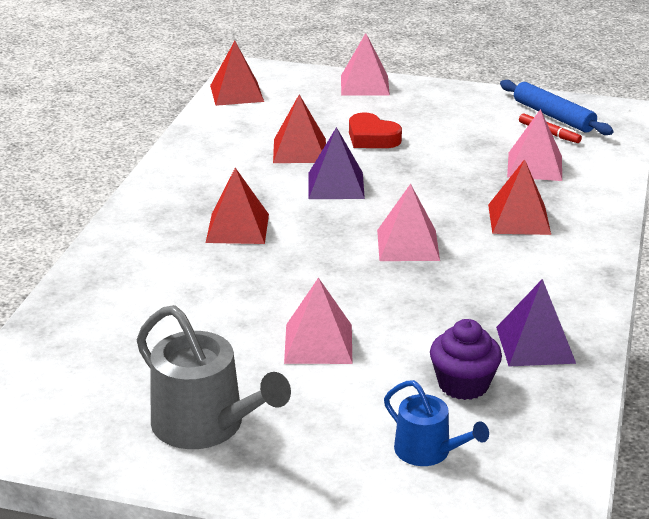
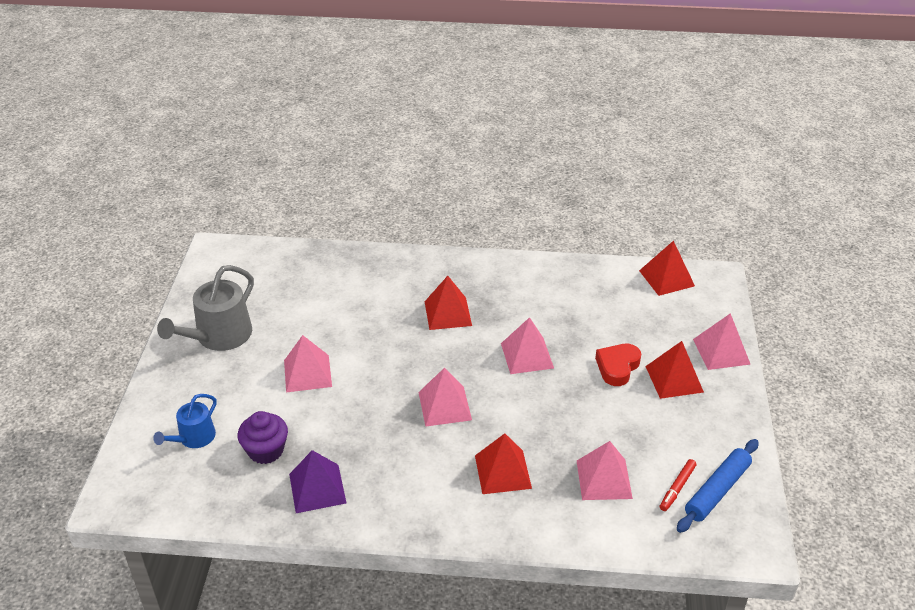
camera: 80 degrees right, 10 degrees up
red pyramid [273,94,326,163] -> red pyramid moved to [645,341,704,399]
purple pyramid [309,127,365,199] -> pink pyramid [501,317,554,374]

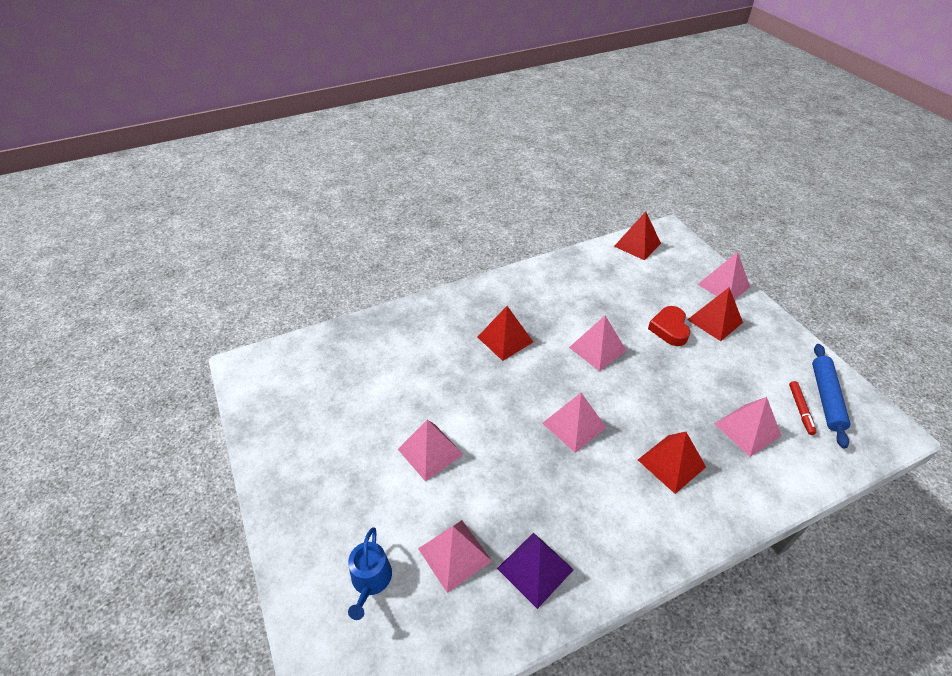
camera: 30 degrees left, 5 degrees up
grey watering can [157,265,254,351] -> none
purple cupcake [238,411,288,464] -> pink pyramid [418,520,492,593]

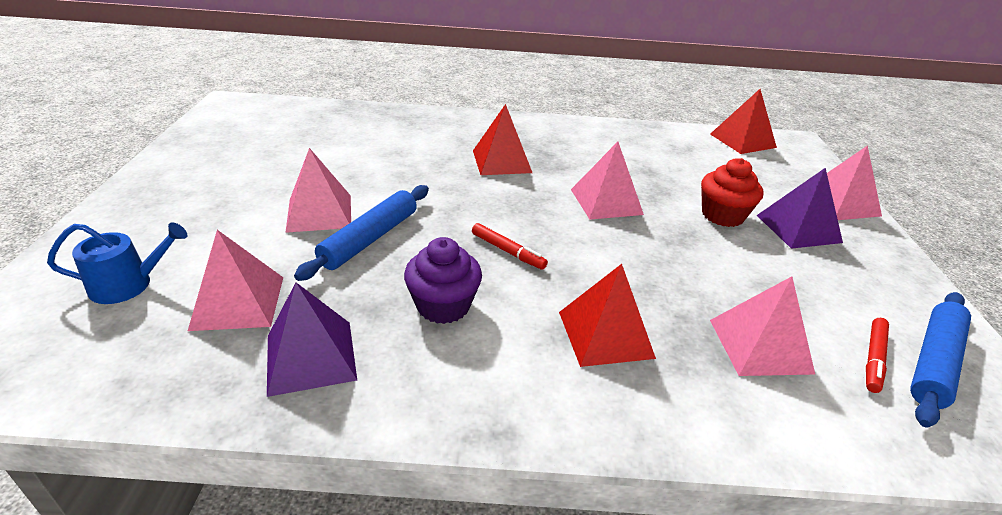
camera: 25 degrees right, 10 degrees down
blue watering can [348,528,392,620] -> blue watering can turned 135 degrees counterclockwise [47,222,187,304]
pink pyramid [542,393,607,453] -> red marker [472,223,548,270]
red heart [648,306,690,346] -> red cupcake [701,158,764,227]
red pyramid [687,287,743,341] -> purple pyramid [757,168,843,249]
none -> blue rolling pin [294,185,429,281]
none -> purple cupcake [404,237,482,324]

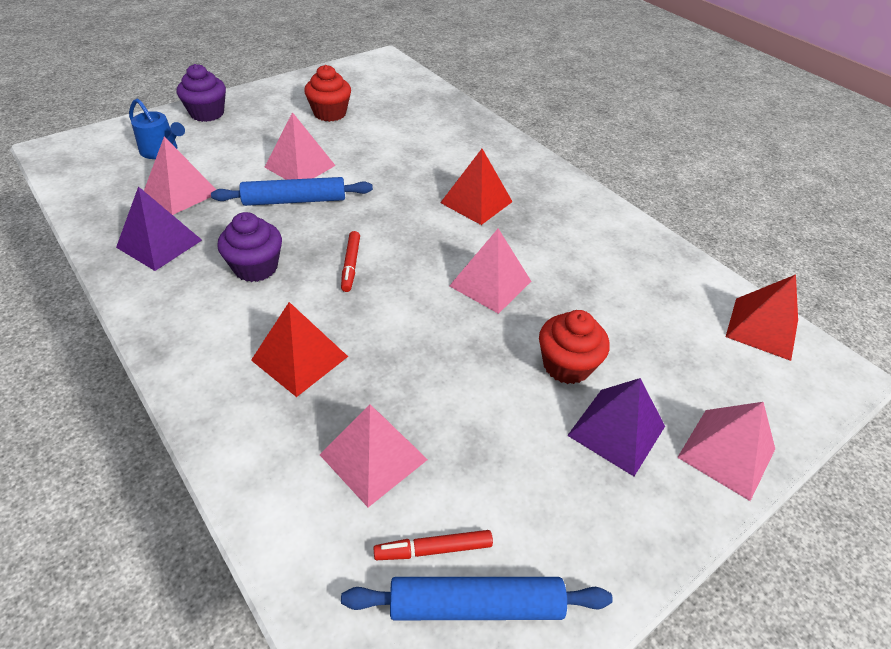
camera: 50 degrees right, 10 degrees up
none -> purple cupcake [177,64,226,122]
none -> red cupcake [304,65,351,122]

